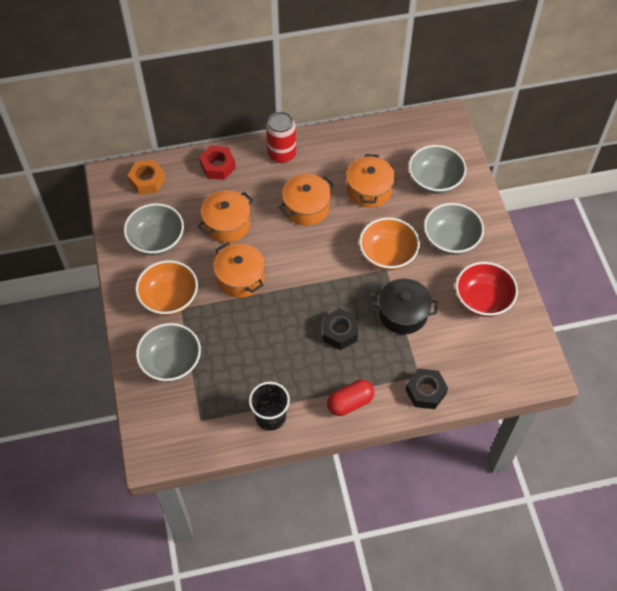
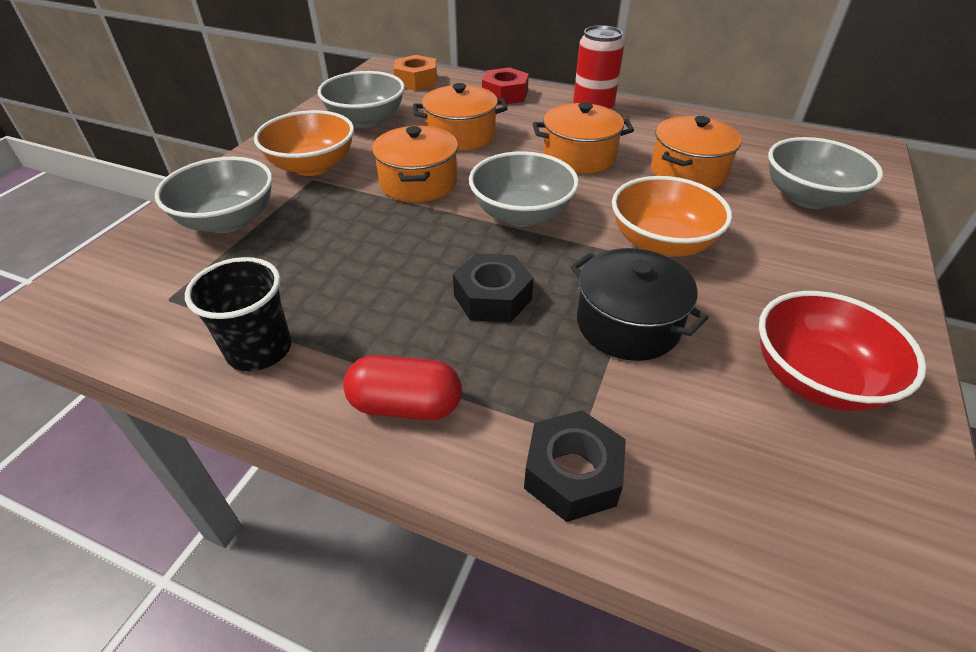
camera: 35 degrees right, 15 degrees down
grey bowl [424,203,484,255] -> grey bowl moved to [469,151,579,227]

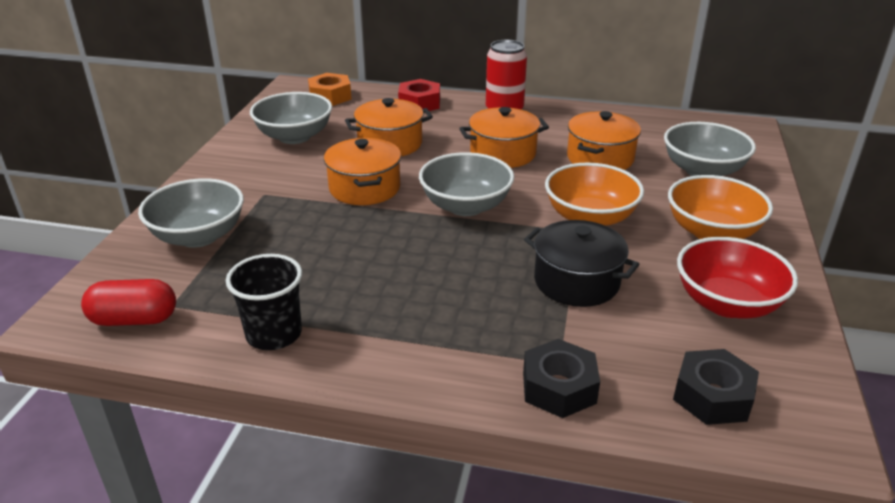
camera: 10 degrees left, 10 degrees down
orange bowl [254,110,354,176] -> orange bowl moved to [668,175,773,239]
red capsule [343,355,462,420] -> red capsule moved to [81,279,176,326]
black nut [453,253,534,322] -> black nut moved to [673,349,759,425]

